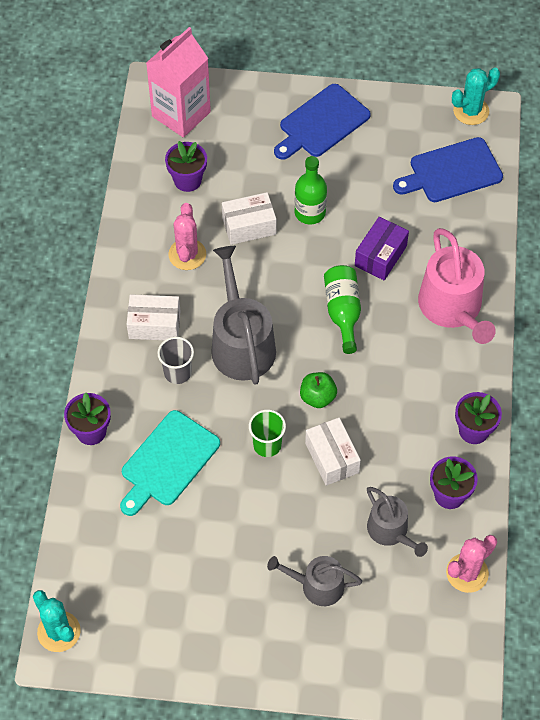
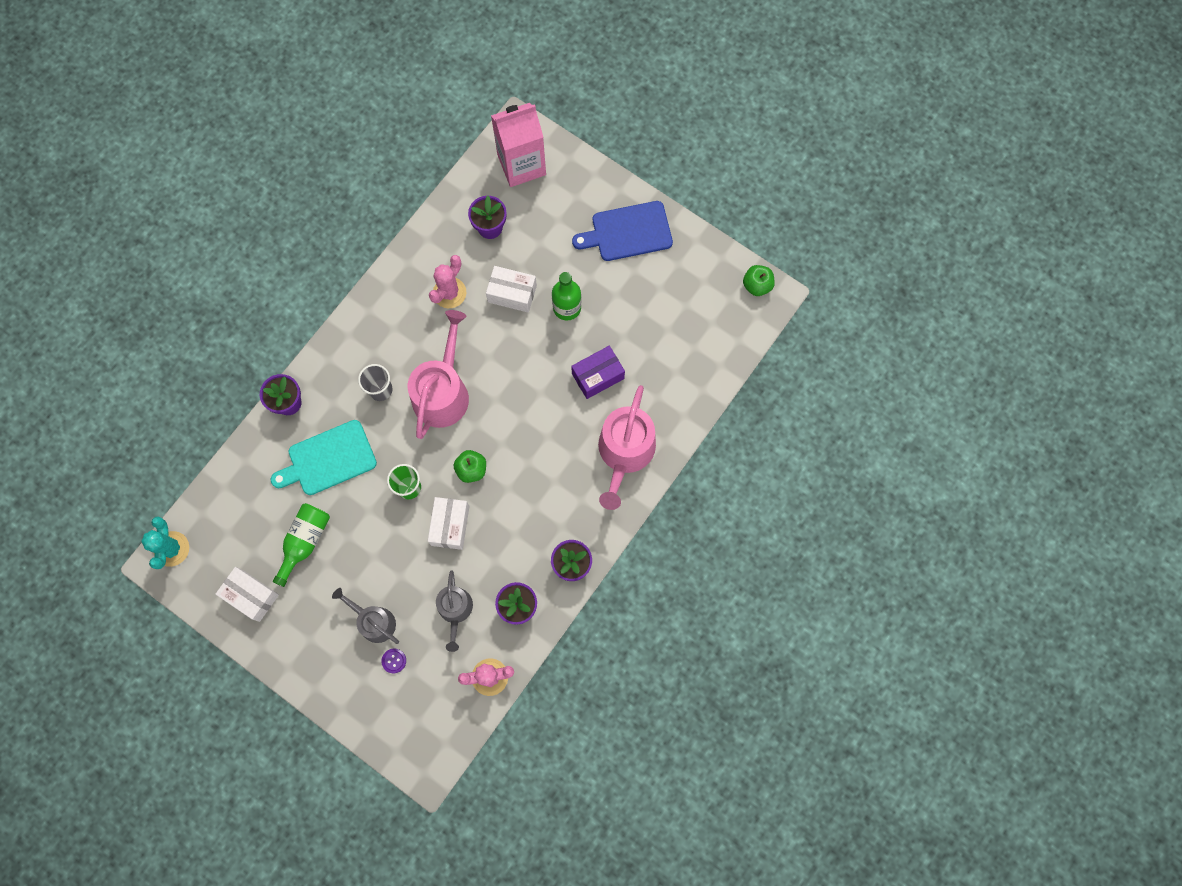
camera: 30 degrees right, 15 degrees up
white box [127,294,181,340] -> white box moved to [215,567,279,622]
grey watering can [211,246,276,385] -> pink watering can [408,310,469,439]
green bottle [324,265,361,354] -> green bottle moved to [273,503,330,587]
blue cutting board [393,137,503,202] -> none
turquoise cactus [452,67,500,125] -> green apple [743,265,775,296]
none -> purple button [381,649,406,673]

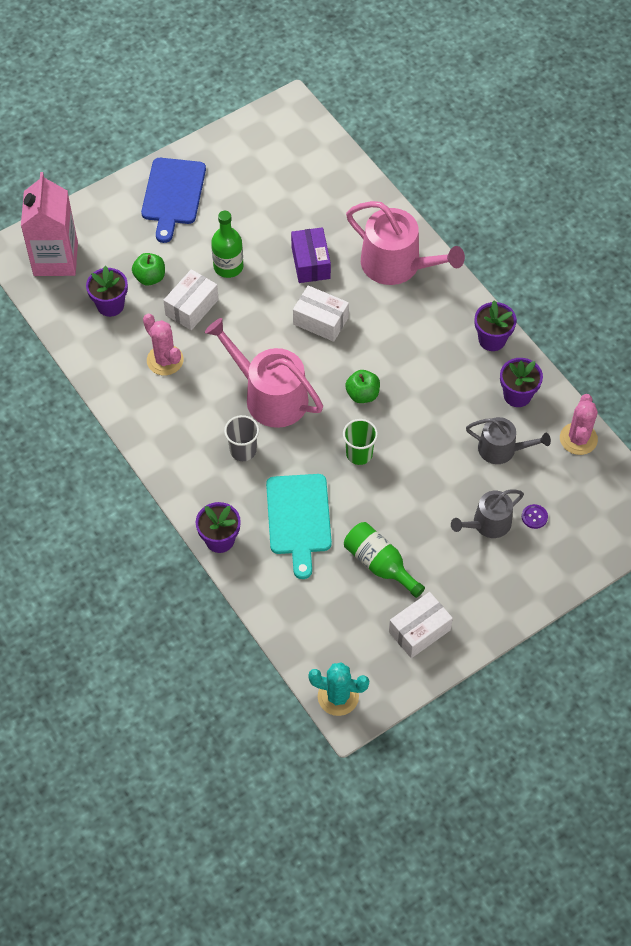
camera: 70 degrees left, 15 degrees down
white box [428,497,469,550] -> white box moved to [293,285,349,342]
green apple [743,265,775,296] -> green apple moved to [132,253,165,286]

